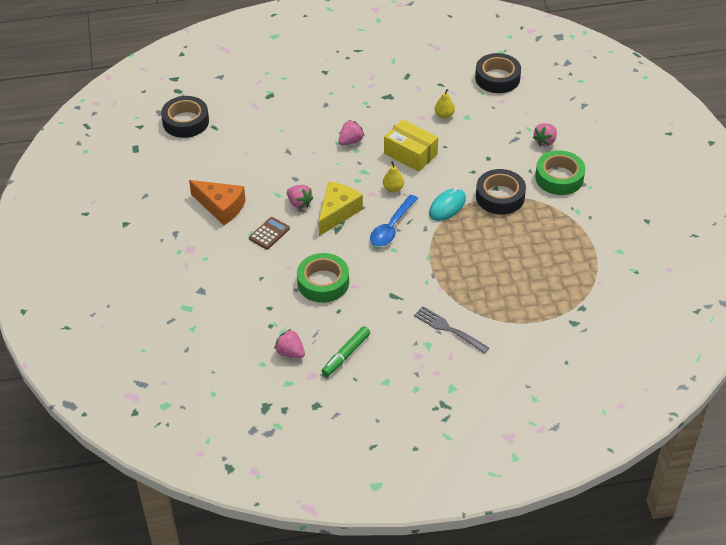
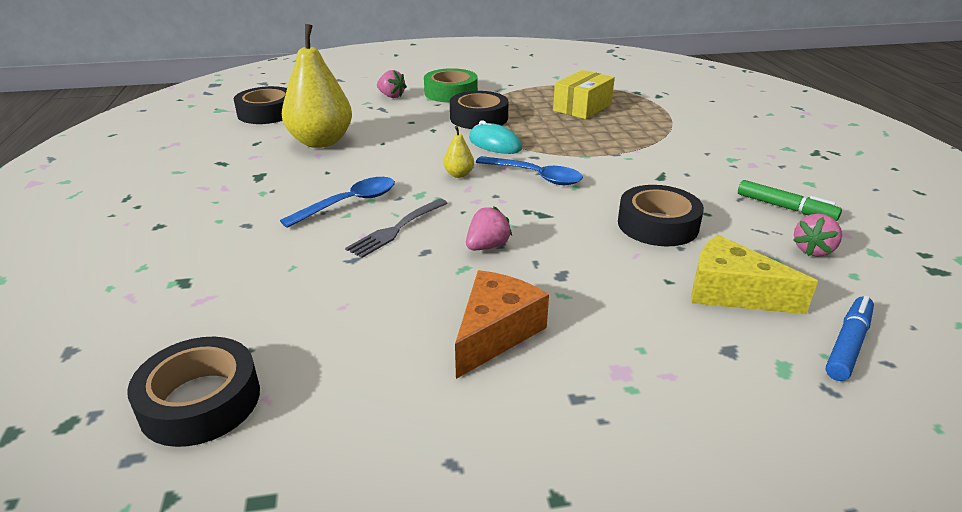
camera: 90 degrees left, 15 degrees down
brown calculator [249,217,290,250] -> none
green tape [297,253,349,303] -> black tape [618,185,704,246]
yellow cheese [318,181,363,236] -> yellow cheese moved to [691,235,818,314]
pink strawberry [339,120,364,146] -> blue spoon [280,177,395,228]
yellow box [384,119,438,172] -> yellow box moved to [553,70,615,119]
grey fork [414,306,489,354] -> grey fork moved to [345,199,448,258]
yellow pear [435,89,455,119] -> yellow pear [282,24,352,148], size x2.40
none -> blue marker [826,296,874,381]

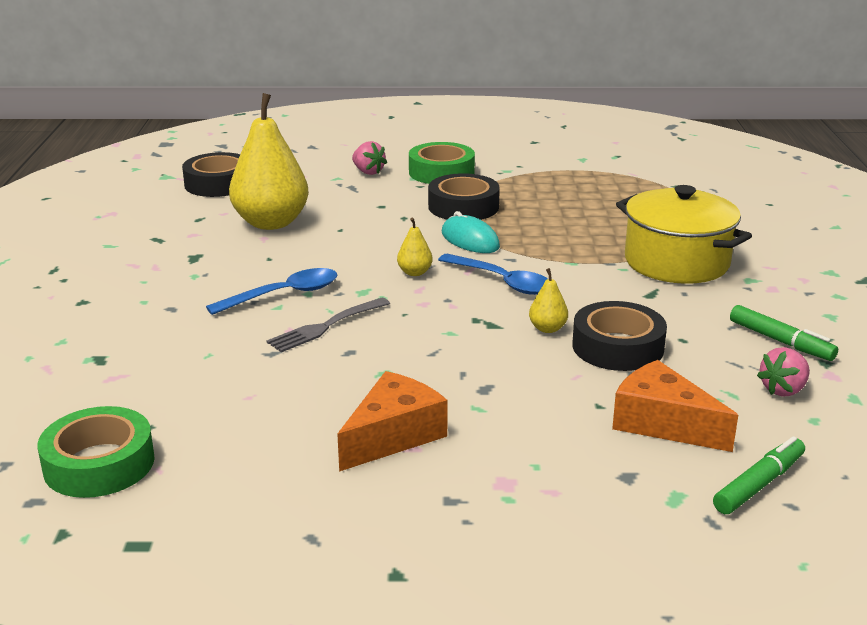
camera: 10 degrees right, 5 degrees down
black tape [127,337,260,447] -> green tape [37,406,155,498]
pink strawberry [466,206,512,250] -> none
yellow box [553,70,615,119] -> none
yellow cheese [691,235,818,314] -> orange cheese [612,360,738,452]
blue marker [826,296,874,381] -> green marker [713,436,805,514]
none -> yellow pear [529,268,568,333]
none -> yellow pot [616,185,752,284]

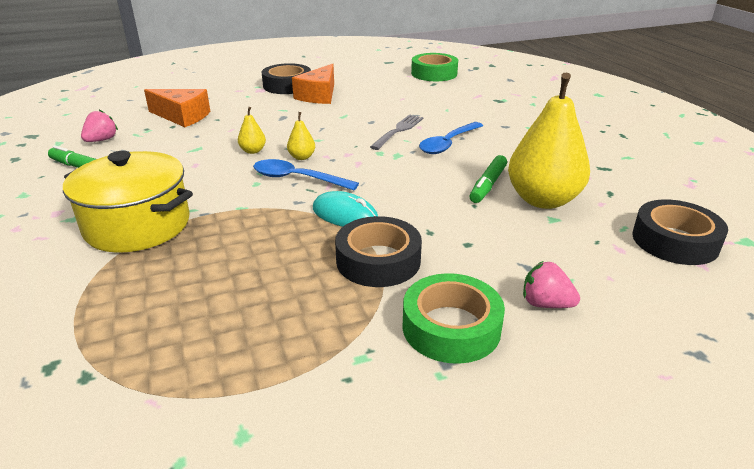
camera: 160 degrees right, 5 degrees up
yellow pear [397,218,433,276] -> yellow pear moved to [287,112,315,160]
black tape [572,301,667,371] -> black tape moved to [261,63,311,94]
green marker [713,436,805,514] -> green marker moved to [470,155,507,203]

